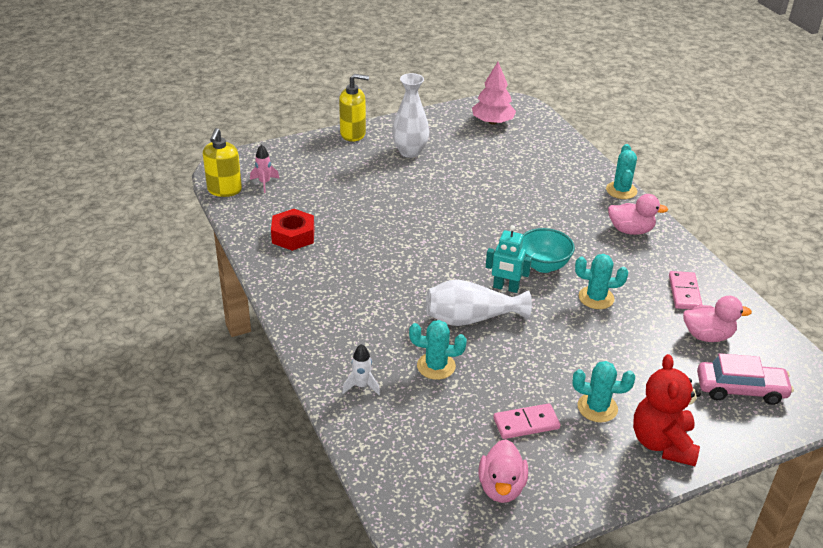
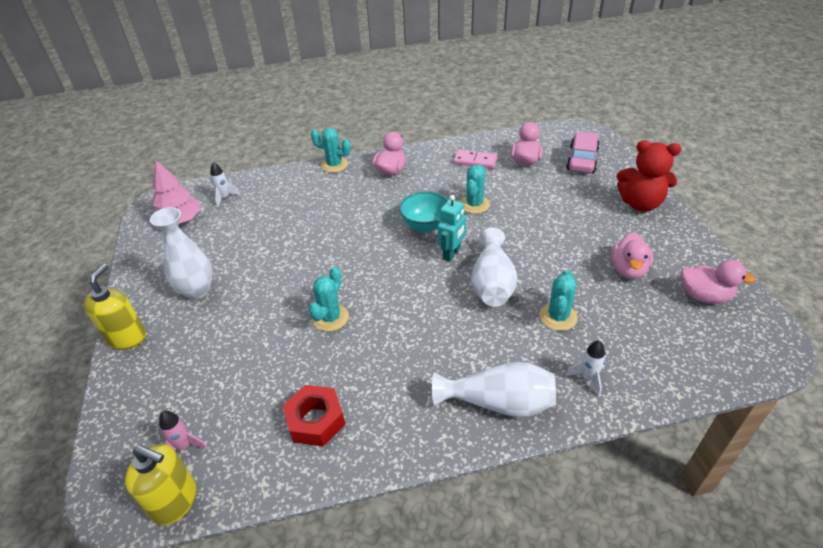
camera: 75 degrees left, 5 degrees up
pink domino [493,403,560,439] -> pink duck [611,232,653,279]
turquoise cactus [572,361,635,422] -> turquoise cactus moved to [309,267,349,332]
none -> white rocket [210,162,241,208]
none -> white vase [432,362,556,417]

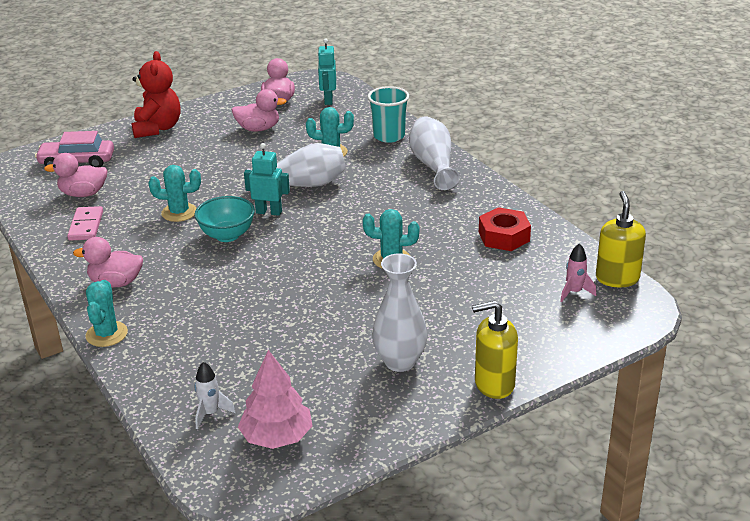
camera: 110 degrees left, 10 degrees down
white rocket [566,340,606,397] -> turquoise cup [368,86,409,143]
none -> turquoise robot [317,39,336,105]

